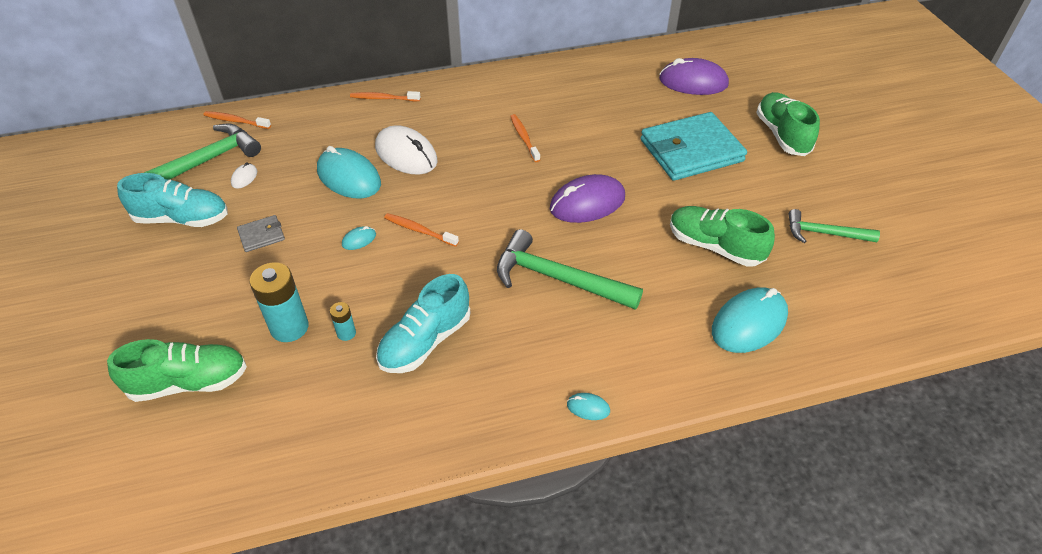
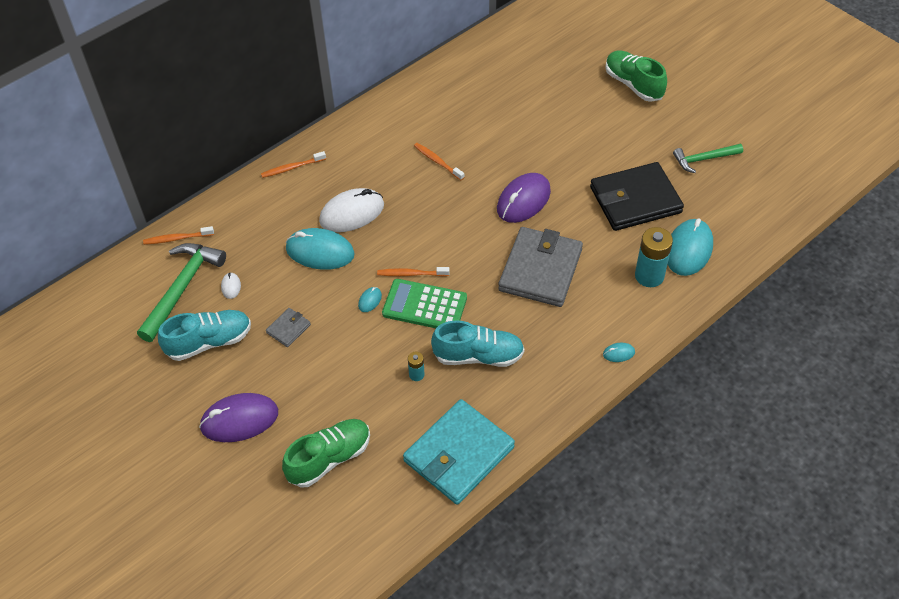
camera: 25 degrees left, 5 degrees up
turquoise battery [250,262,309,342] -> turquoise battery moved to [635,227,673,287]
white mouse [375,125,438,174] -> white mouse turned 45 degrees counterclockwise [319,188,384,232]
turquoise shoe [376,274,471,373] -> turquoise shoe turned 105 degrees counterclockwise [431,321,525,367]
green hammer [497,229,643,310] -> grey wallet [498,227,583,307]
turquoise wallet [641,112,747,181] -> turquoise wallet moved to [403,399,515,505]
purple mouse [659,58,729,95] -> purple mouse moved to [199,393,278,442]
green shoe [670,206,775,267] -> black wallet [590,162,684,231]
none -> green calculator [382,279,467,328]

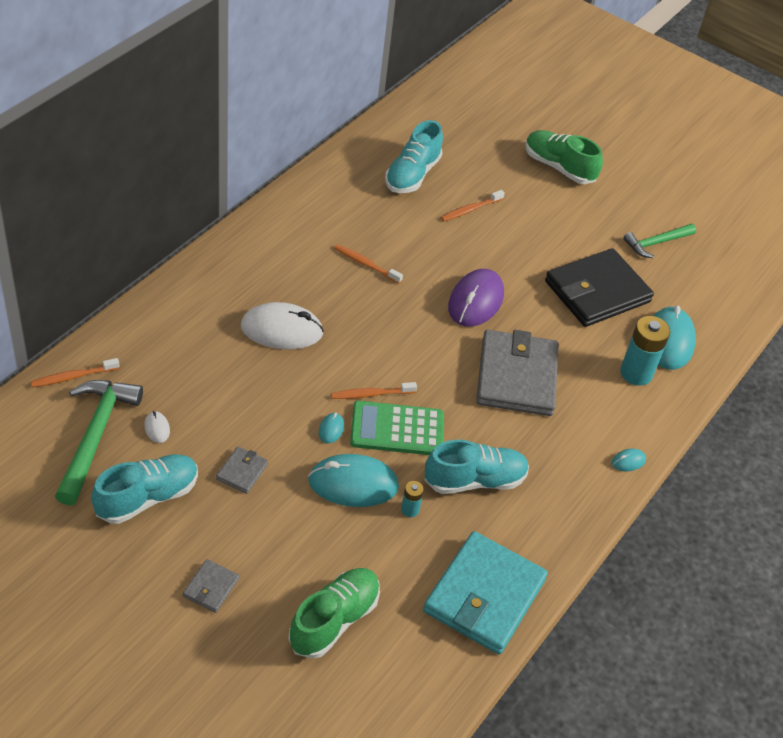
camera: 20 degrees left, 5 degrees down
purple mouse [199,393,278,442] -> grey wallet [183,559,239,613]
orange toothbrush [261,151,326,178] -> orange toothbrush moved to [441,190,505,221]
turquoise mouse [286,228,354,270] -> turquoise mouse moved to [308,454,399,507]
white mouse [319,188,384,232] -> white mouse turned 45 degrees clockwise [241,302,324,349]
none -> turquoise shoe [385,120,443,193]

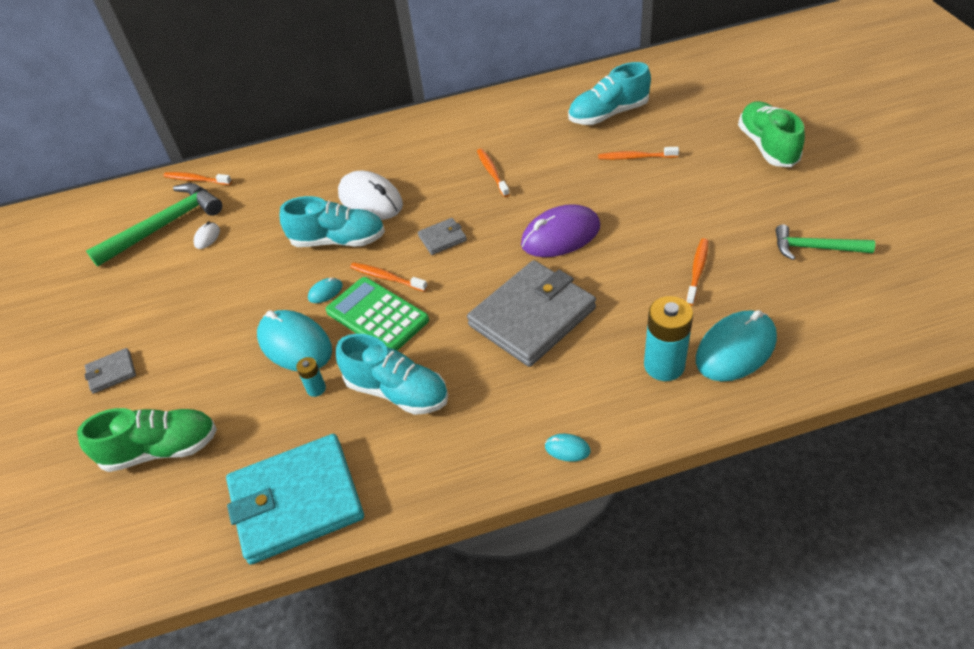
camera: 50 degrees right, 0 degrees up
turquoise shoe [91,455,198,524] -> turquoise shoe moved to [280,196,385,247]
grey wallet [216,447,268,494] -> grey wallet moved to [418,218,467,255]
black wallet [545,248,654,327] -> orange toothbrush [686,238,708,305]

